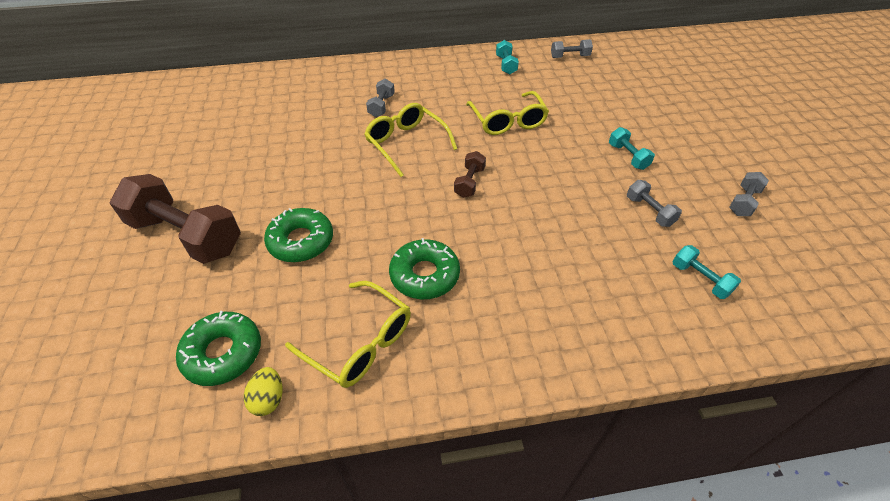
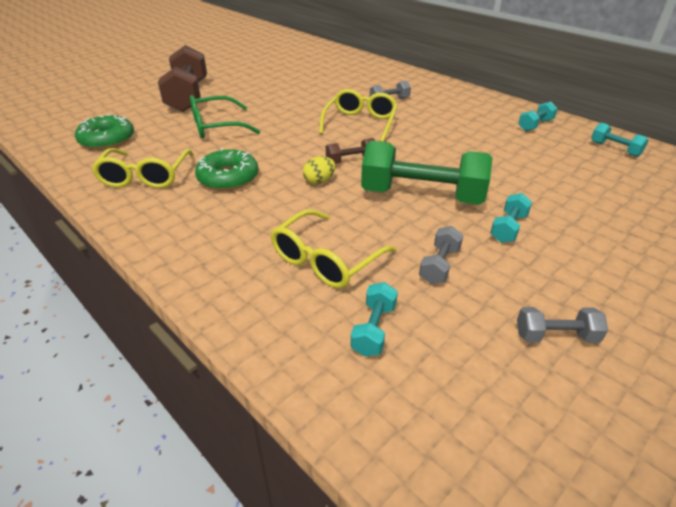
camera: 55 degrees right, 10 degrees down
yellow egg [244,367,282,416] -> yellow egg moved to [303,156,335,184]
green donut [264,208,333,262] -> green glasses [190,95,260,138]
yellow glasses [466,91,549,135] -> yellow glasses moved to [271,209,397,289]
grey dumbbell [551,39,593,58] -> turquoise dumbbell [591,123,648,157]
none -> green dumbbell [361,141,493,205]

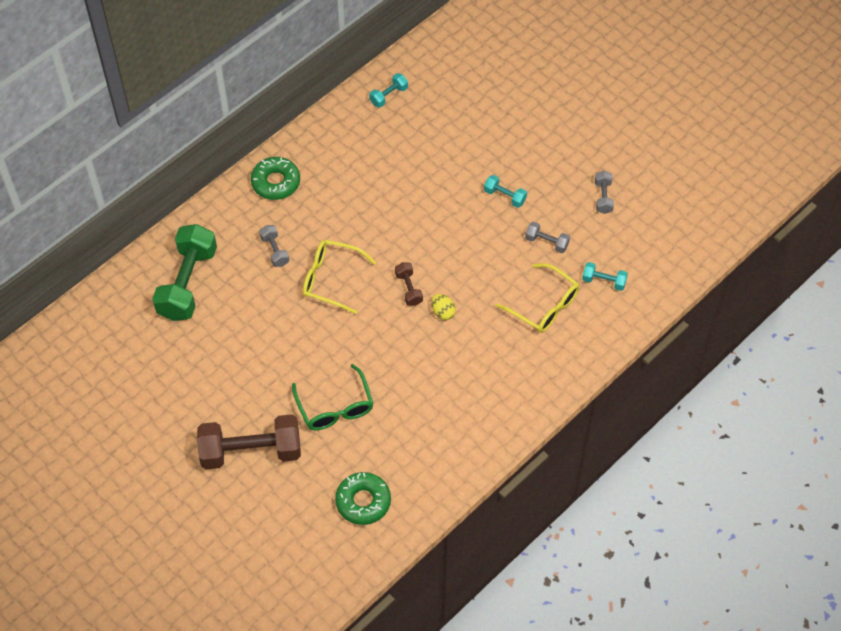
camera: 90 degrees left, 20 degrees up
yellow glasses [91,148,194,188] -> none
green donut [195,148,259,190] -> green donut moved to [251,157,300,200]
green dumbbell [361,141,493,205] -> green dumbbell moved to [152,224,217,321]
turquoise dumbbell [518,102,558,131] -> none

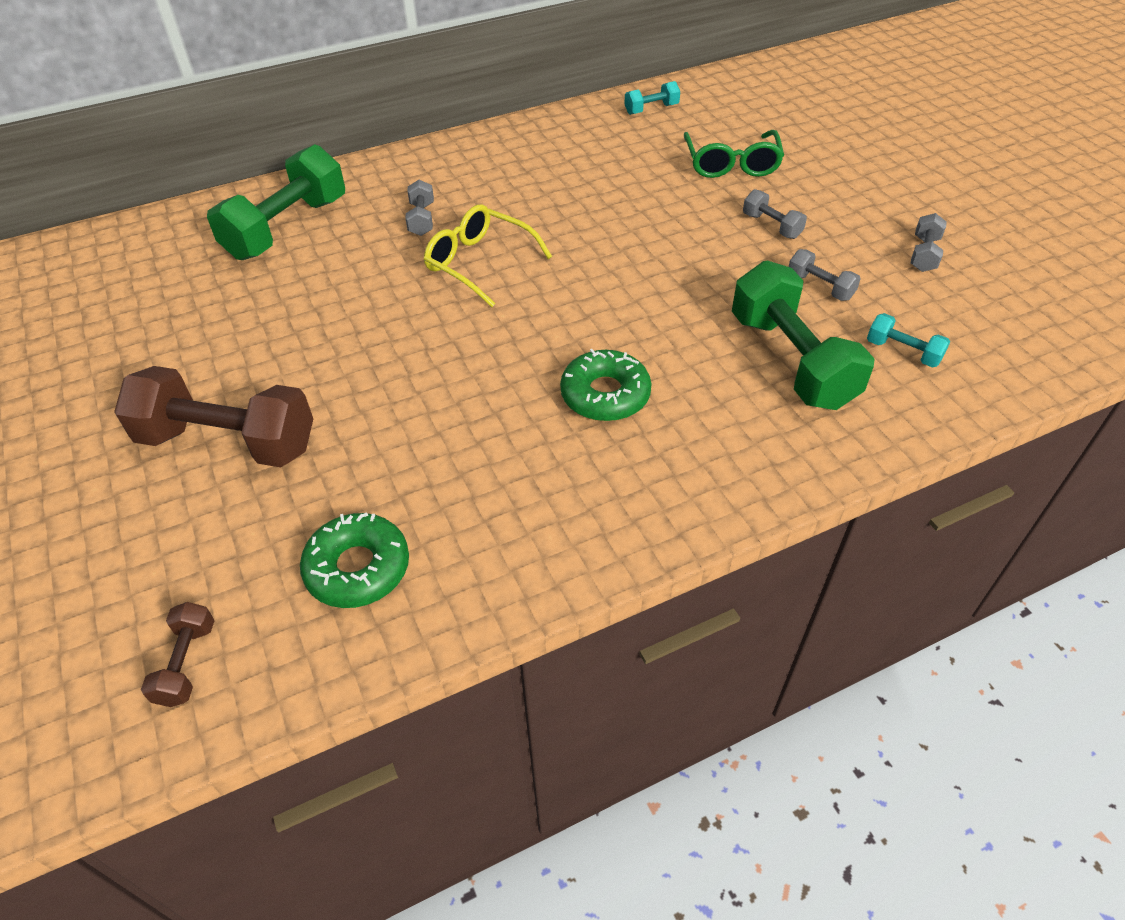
camera: 20 degrees right, 10 degrees down
green donut [251,157,300,200] -> green donut moved to [560,349,652,421]
green glasses [292,364,374,430] -> green glasses moved to [684,130,784,178]
brown dumbbell [395,262,423,306] -> brown dumbbell moved to [141,602,215,707]
yellow egg [431,294,456,320] -> none
turquoise dumbbell [484,175,527,208] -> grey dumbbell [743,189,807,239]
yellow glasses [496,263,579,333] -> green dumbbell [732,260,875,410]

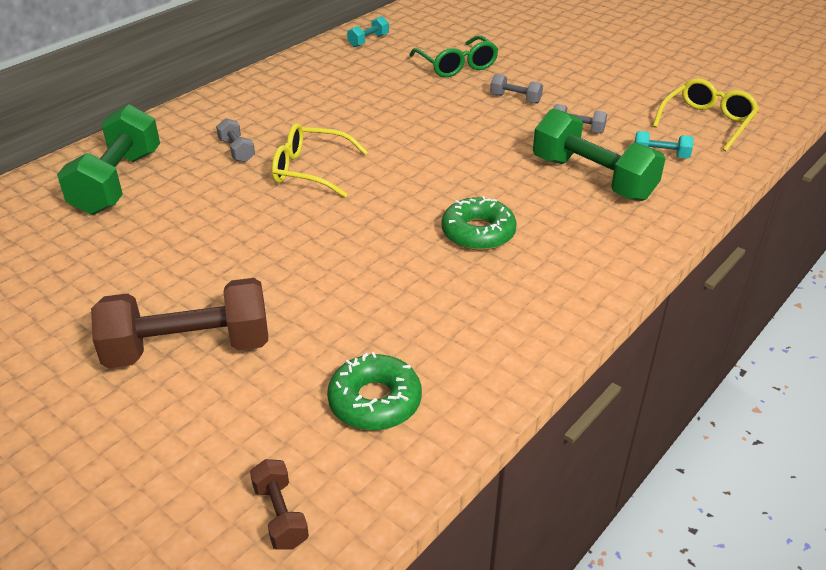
camera: 25 degrees left, 10 degrees down
grey dumbbell [911,213,947,272] -> none
none -> yellow glasses [653,78,759,151]

